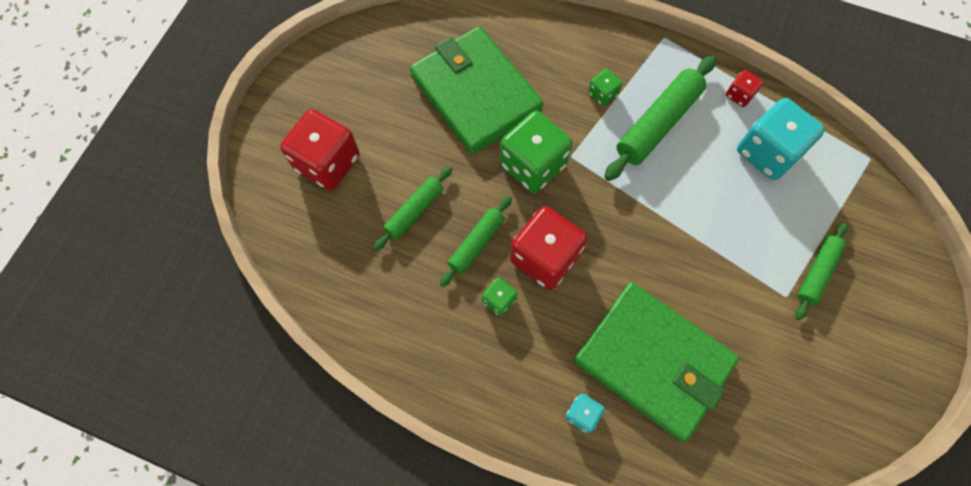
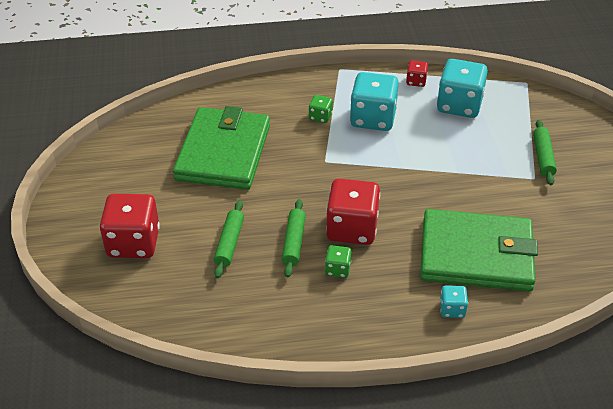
camera: 30 degrees left, 25 degrees down
green wallet [410,27,544,154] -> green wallet turned 75 degrees clockwise [173,106,270,190]
green dice [500,111,573,193] -> none
green rolling pin [604,56,716,181] -> turquoise dice [350,72,399,131]

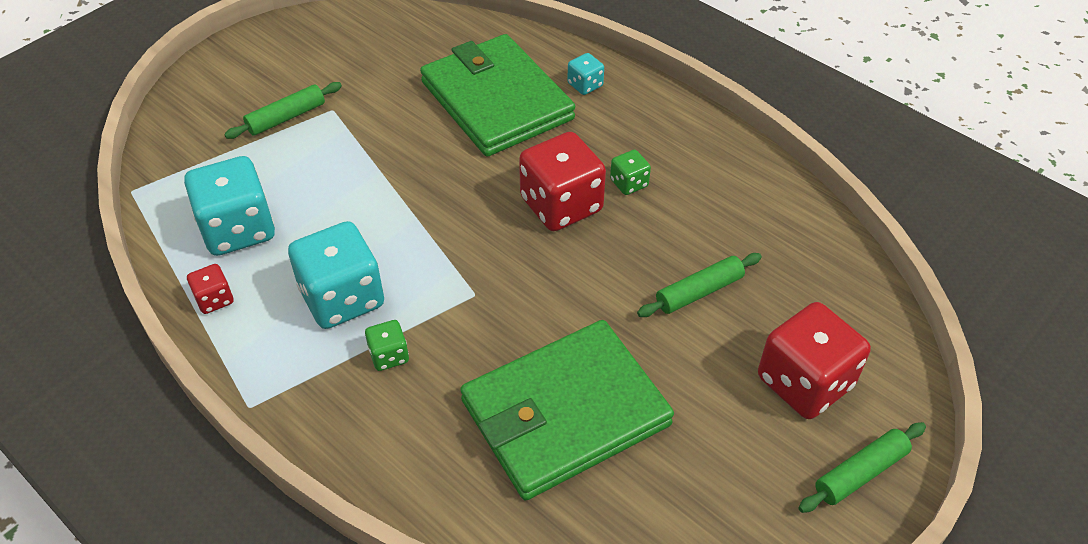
camera: 130 degrees left, 5 degrees up
green rolling pin [282,199,306,277] -> green rolling pin moved to [799,422,926,513]

